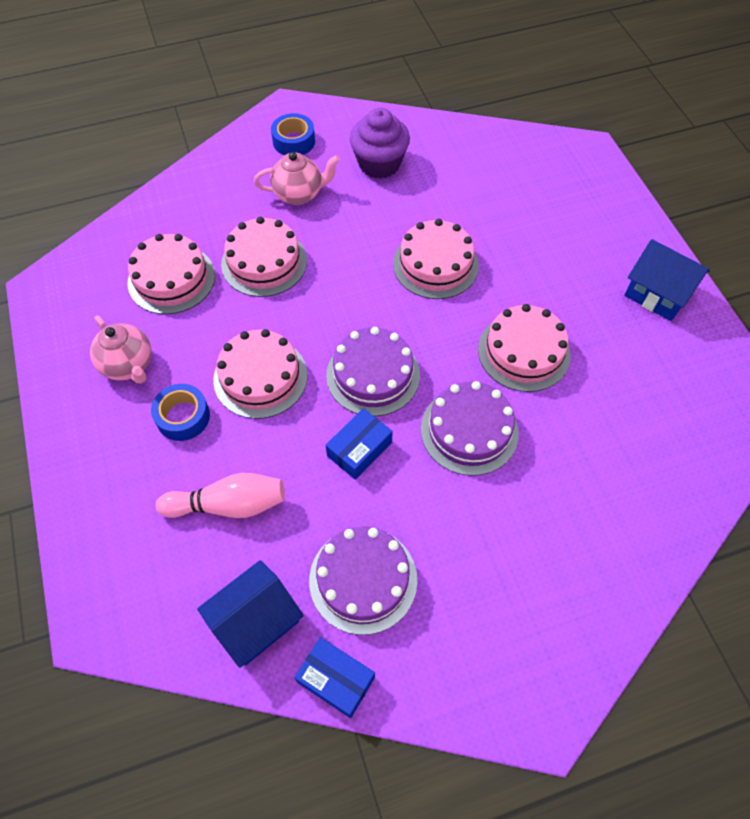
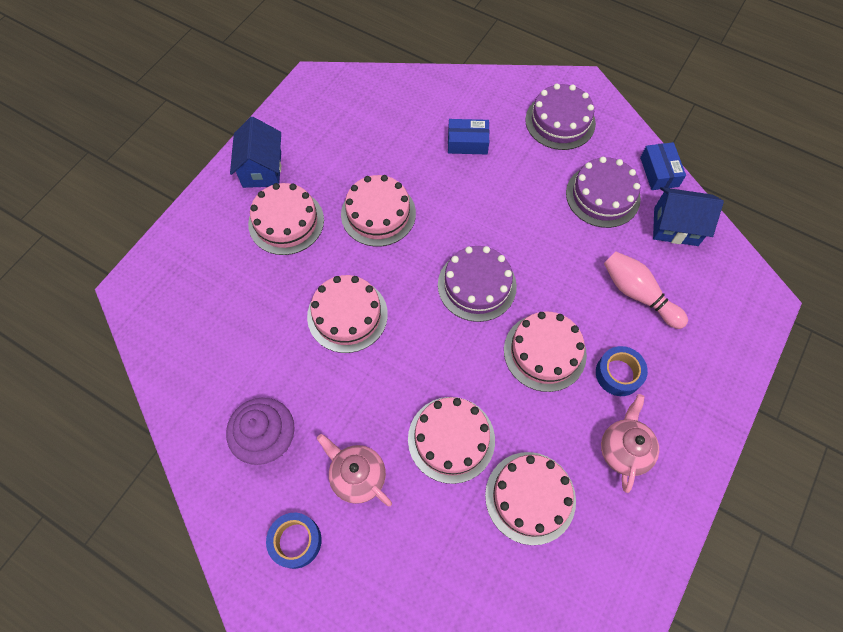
camera: 130 degrees left, 5 degrees up
blue box [326,408,393,480] -> blue box moved to [448,119,489,154]
purple cake [421,381,519,476] -> purple cake moved to [525,84,596,150]
none -> pink cake [248,183,324,255]

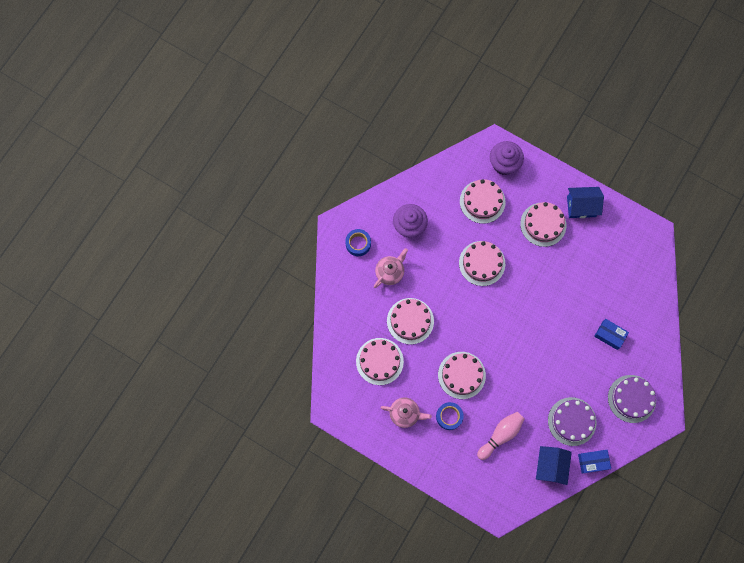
camera: 90 degrees right, 10 degrees up
pink cake [341,175,416,247] -> pink cake moved to [460,179,505,224]
purple cake [438,246,517,322] -> none
blue box [448,119,489,154] -> blue box turned 60 degrees counterclockwise [594,319,629,350]
none -> purple cupcake [490,141,524,175]

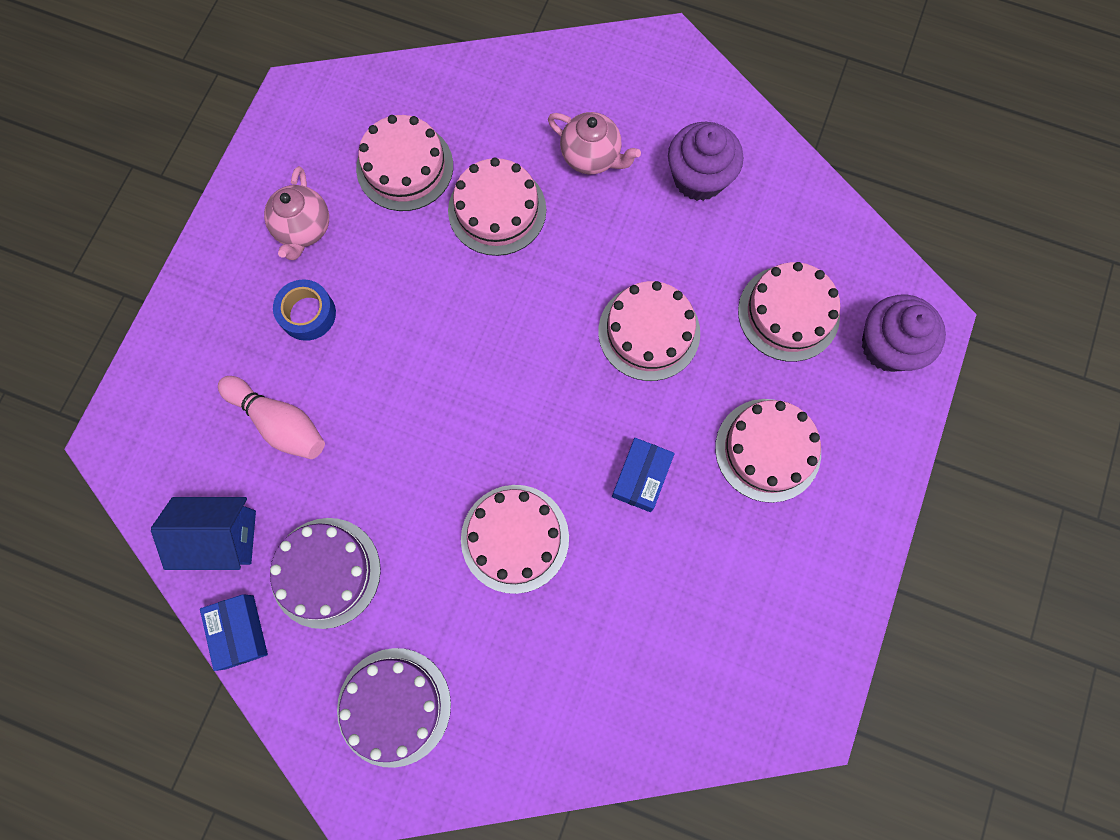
camera: 80 degrees right, 0 degrees up
blue tape [345,229,371,256] -> none
pink cake [438,352,486,399] -> pink cake moved to [461,485,569,594]
blue house [567,187,604,218] -> none
blue box [594,319,629,350] -> blue box moved to [612,438,675,512]

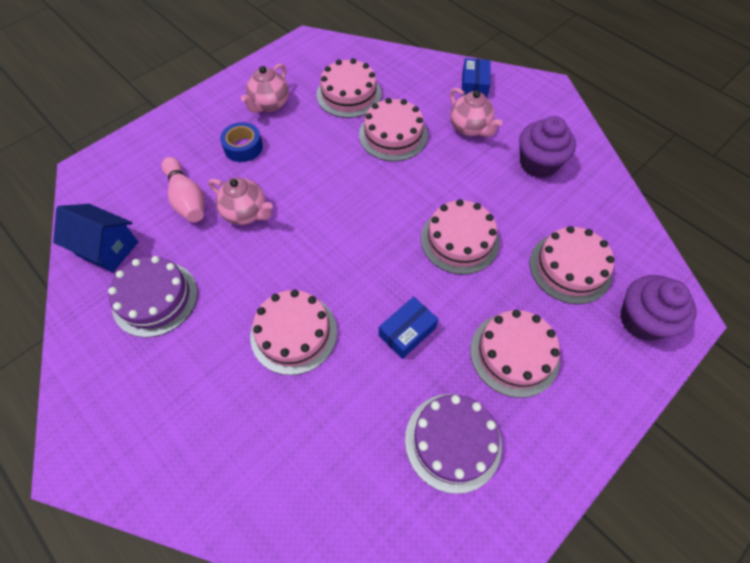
camera: 25 degrees right, 15 degrees down
blue box [200,594,268,671] -> blue box moved to [461,58,491,98]
purple cake [337,648,451,768] -> purple cake moved to [405,394,502,494]
none -> pink teapot [209,178,273,225]

